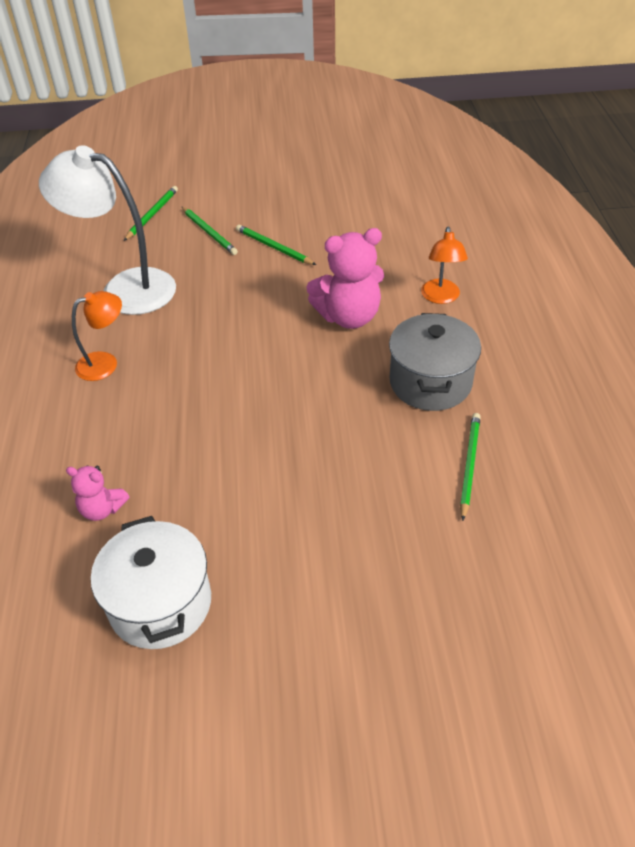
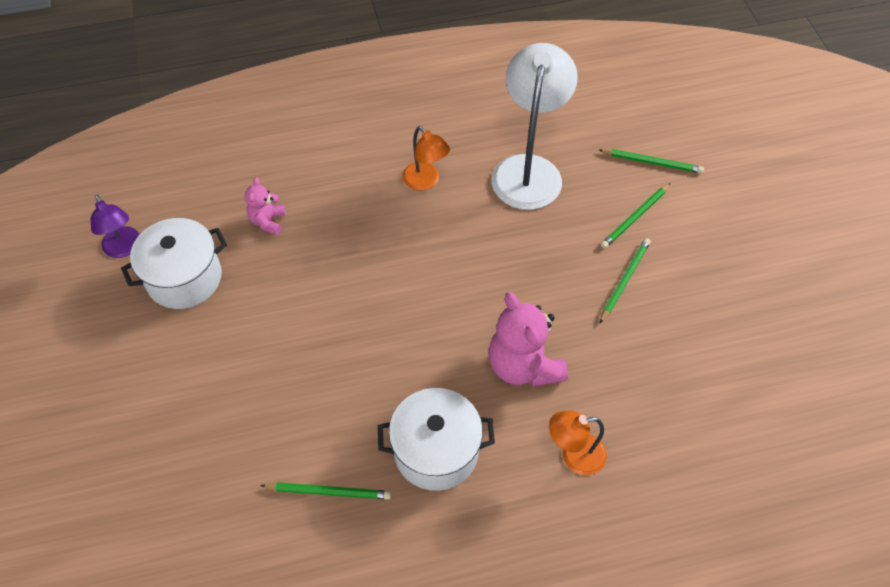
camera: 80 degrees right, 10 degrees up
grey pot [389,313,481,411] -> white pot [378,388,495,491]
none -> purple lamp [91,195,140,258]

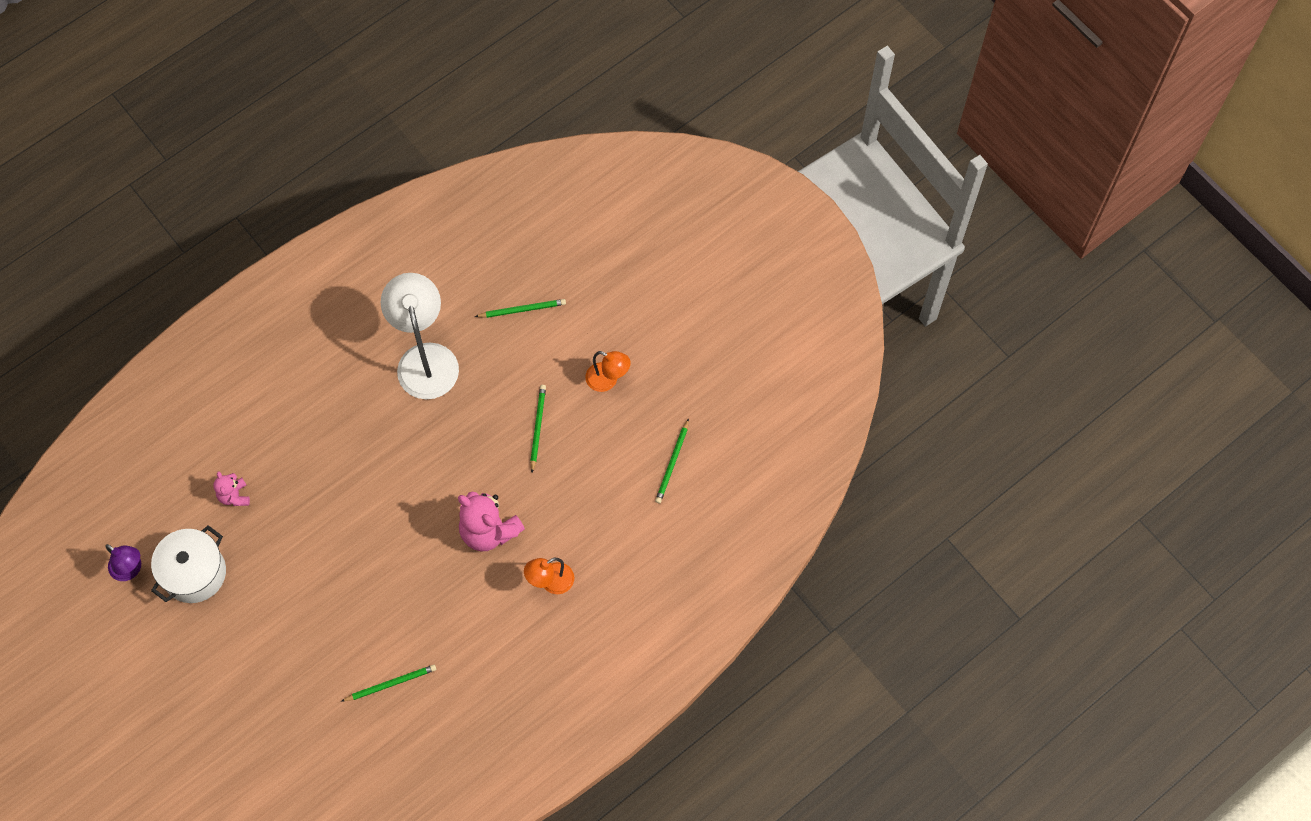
camera: 25 degrees left, 10 degrees up
white pot [378,388,495,491] -> none
orange lamp [403,126,450,190] -> orange lamp moved to [585,351,631,392]
green pencil [601,183,671,249] -> green pencil moved to [655,418,689,504]

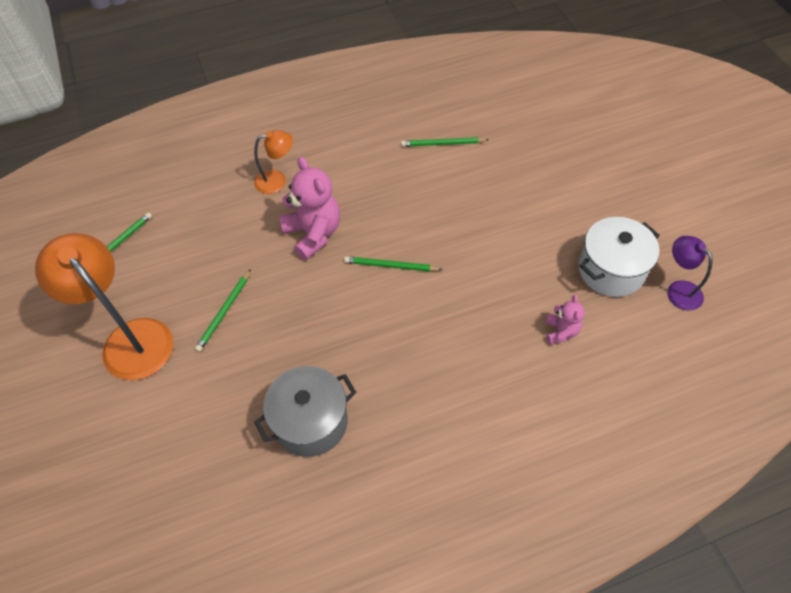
camera: 160 degrees left, 10 degrees down
white lamp [380,273,459,399] -> grey pot [254,366,356,457]
green pencil [475,299,566,318] -> green pencil moved to [344,256,443,272]
orange lamp [585,351,631,392] -> orange lamp [35,233,173,380], size x1.92

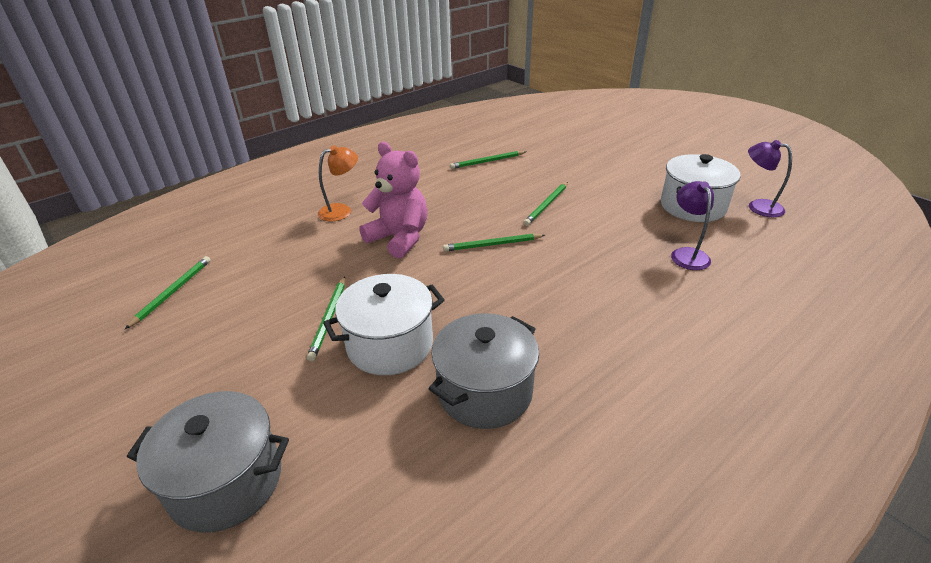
camera: 20 degrees left, 20 degrees down
orange lamp [35,233,173,380] -> none
pink teddy bear [545,295,585,345] -> purple lamp [671,181,714,270]
none -> grey pot [127,391,289,532]
none -> white pot [323,274,445,375]
none -> green pencil [524,182,568,226]

